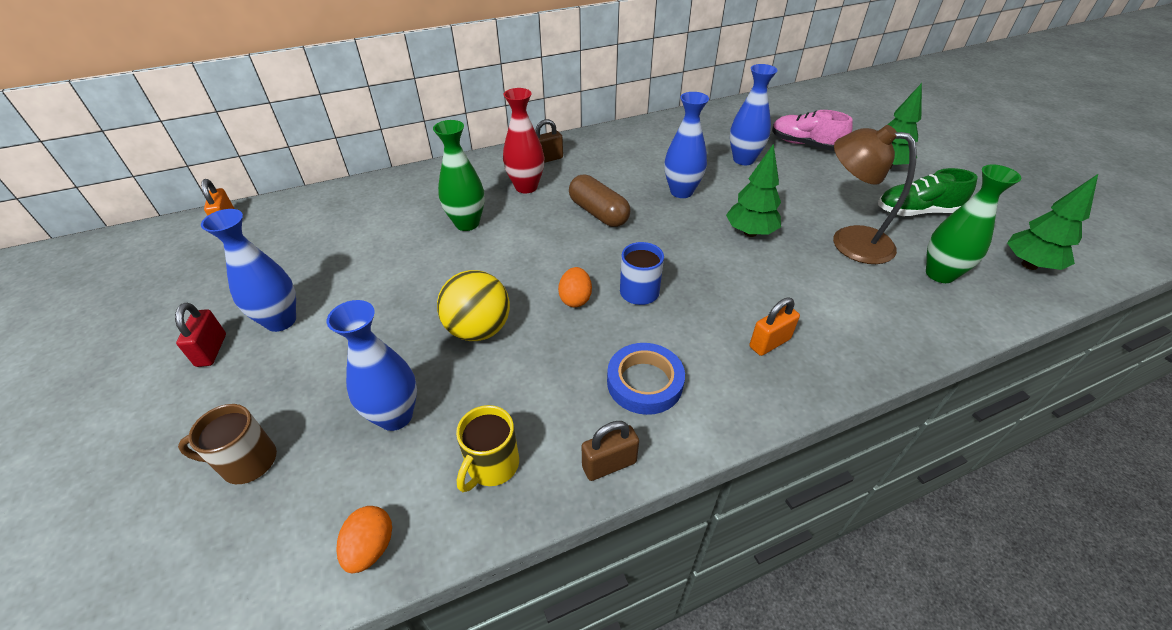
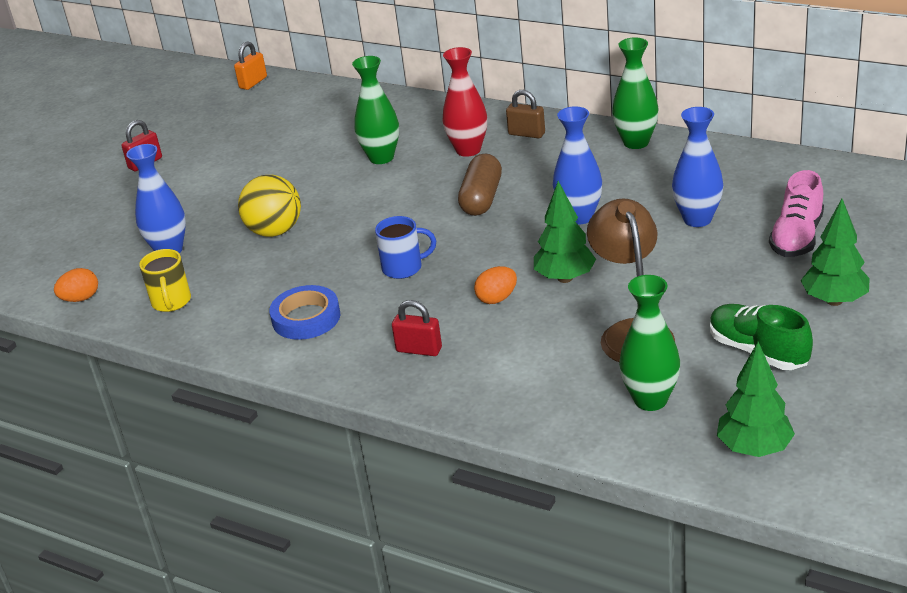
camera: 55 degrees right, 10 degrees down
brown mug [178,404,277,484] -> none
blue vase [201,209,296,332] -> none
yellow mug [456,405,519,492] -> yellow mug turned 90 degrees counterclockwise [139,249,191,312]
orange egg [558,267,592,307] -> orange egg moved to [474,266,517,304]
brown padlock [582,421,639,481] -> none
orange padlock [749,298,800,356] -> red padlock [392,300,442,356]
pink shoe [772,110,853,151] -> pink shoe turned 150 degrees counterclockwise [769,170,824,257]
none -> green vase [612,37,658,149]

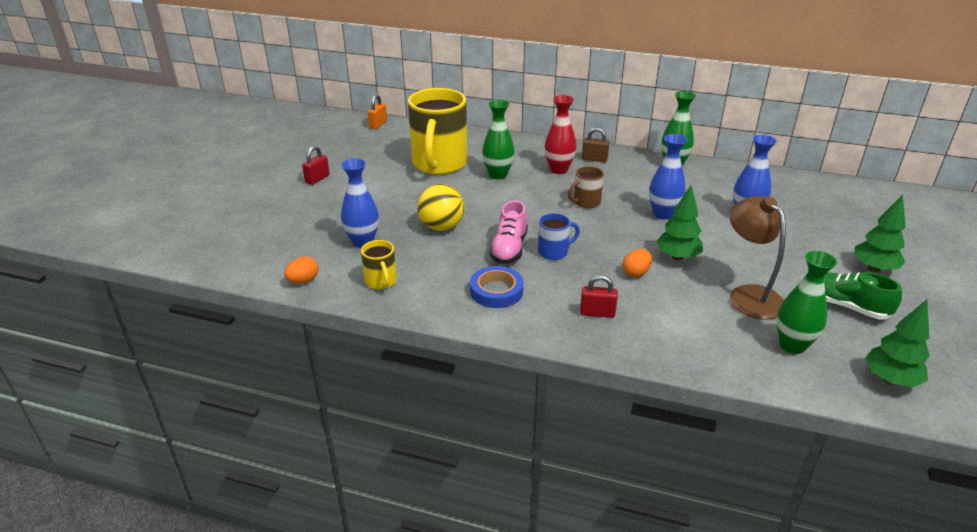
camera: 15 degrees left, 0 degrees up
brown capsule [458,154,502,216] -> brown mug [568,166,604,208]
pink shoe [769,170,824,257] -> pink shoe moved to [489,200,528,264]
none -> yellow mug [408,88,467,175]

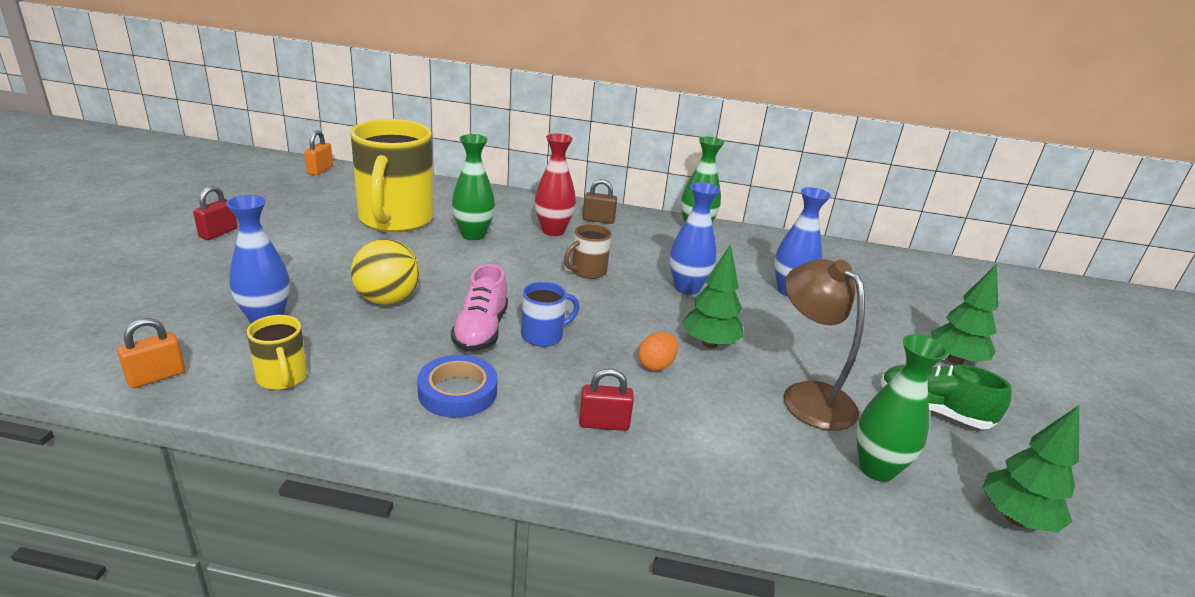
camera: 10 degrees left, 5 degrees down
orange egg [284,256,319,284] -> orange padlock [117,318,185,388]

